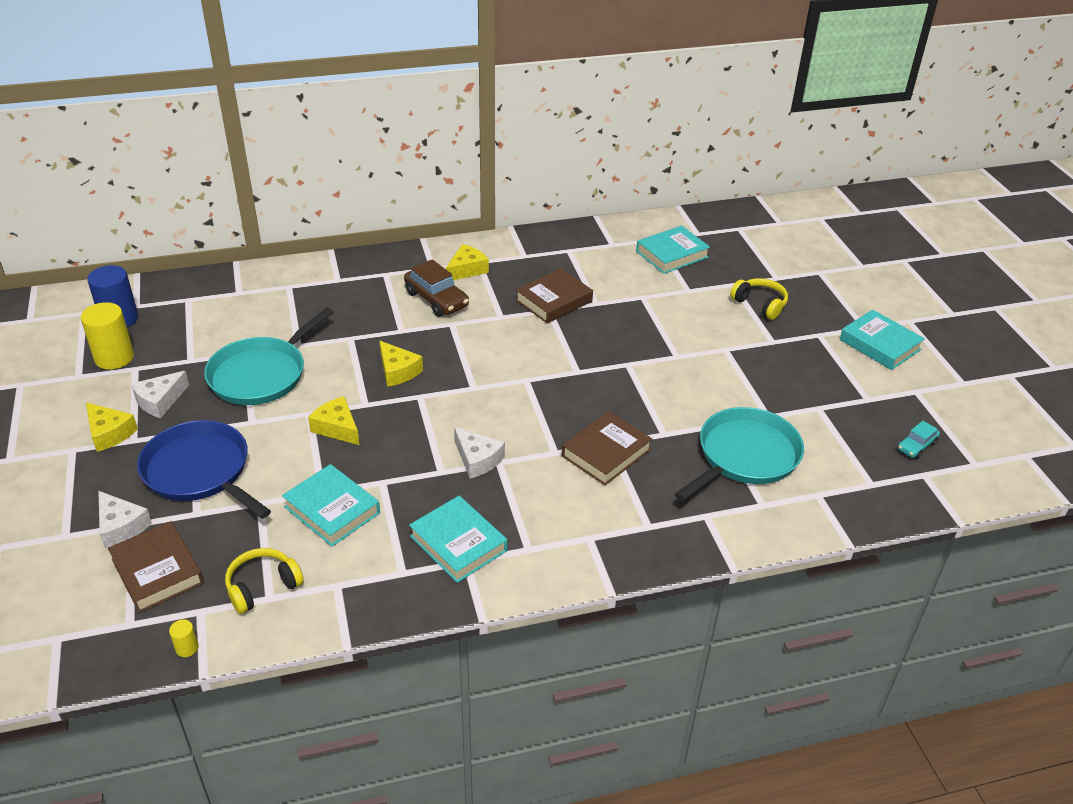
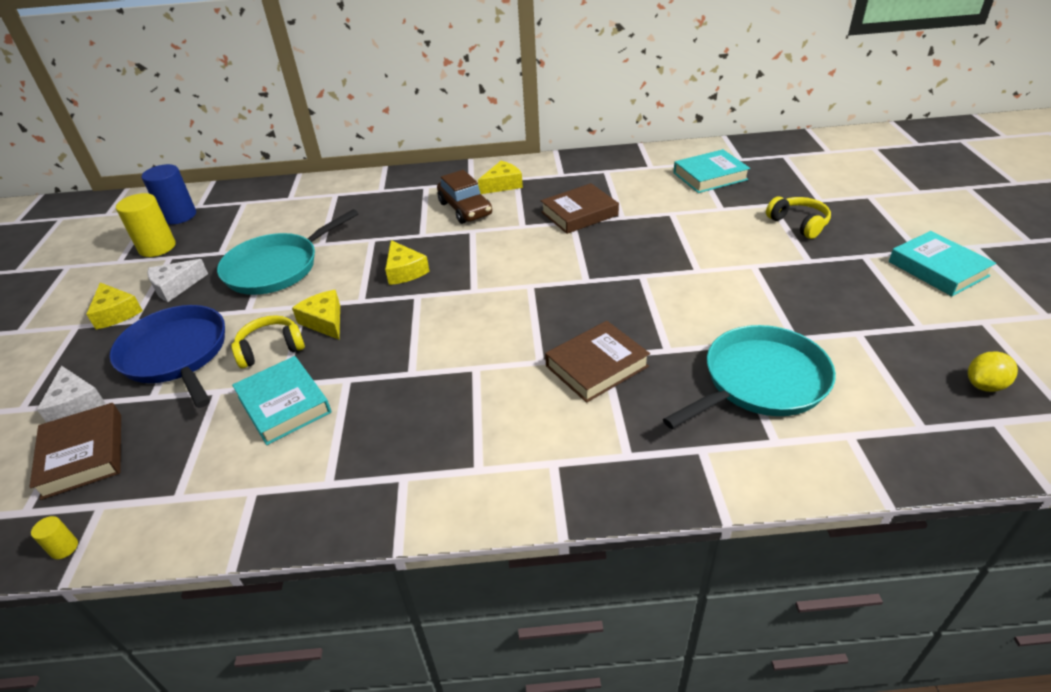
camera: 15 degrees right, 0 degrees up
yellow headphones [225,548,304,614] -> yellow headphones moved to [231,315,305,369]
turquoise book [409,496,507,583] -> none
white cheese [454,427,505,479] -> none
turquoise car [898,421,940,459] -> yellow lemon [968,351,1018,392]

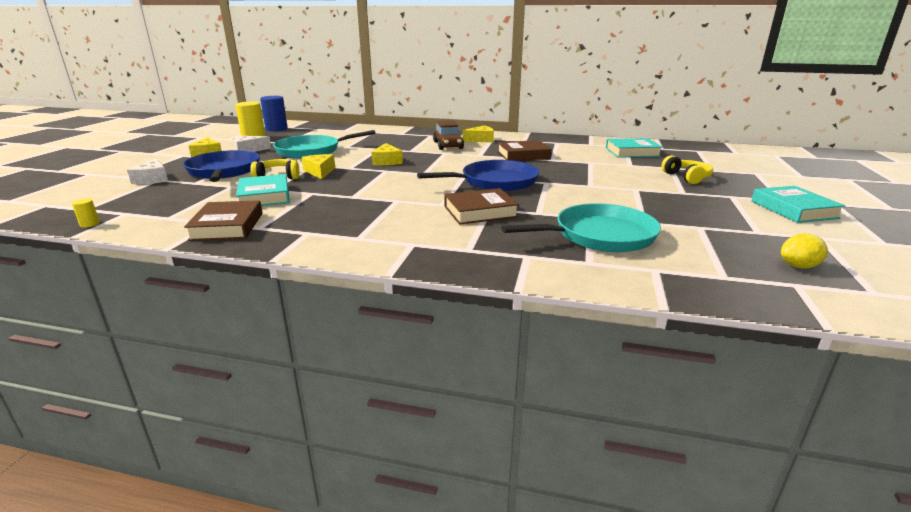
camera: 15 degrees right, 15 degrees down
brown book [29,403,121,500] -> brown book moved to [184,200,263,241]
none -> blue pan [417,160,539,192]

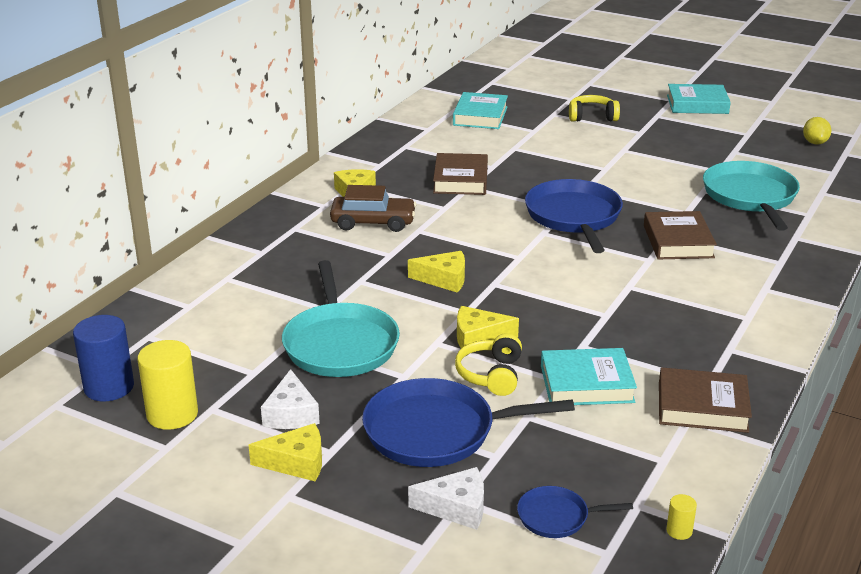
camera: 75 degrees left, 5 degrees up
none -> blue pan [517,486,633,538]

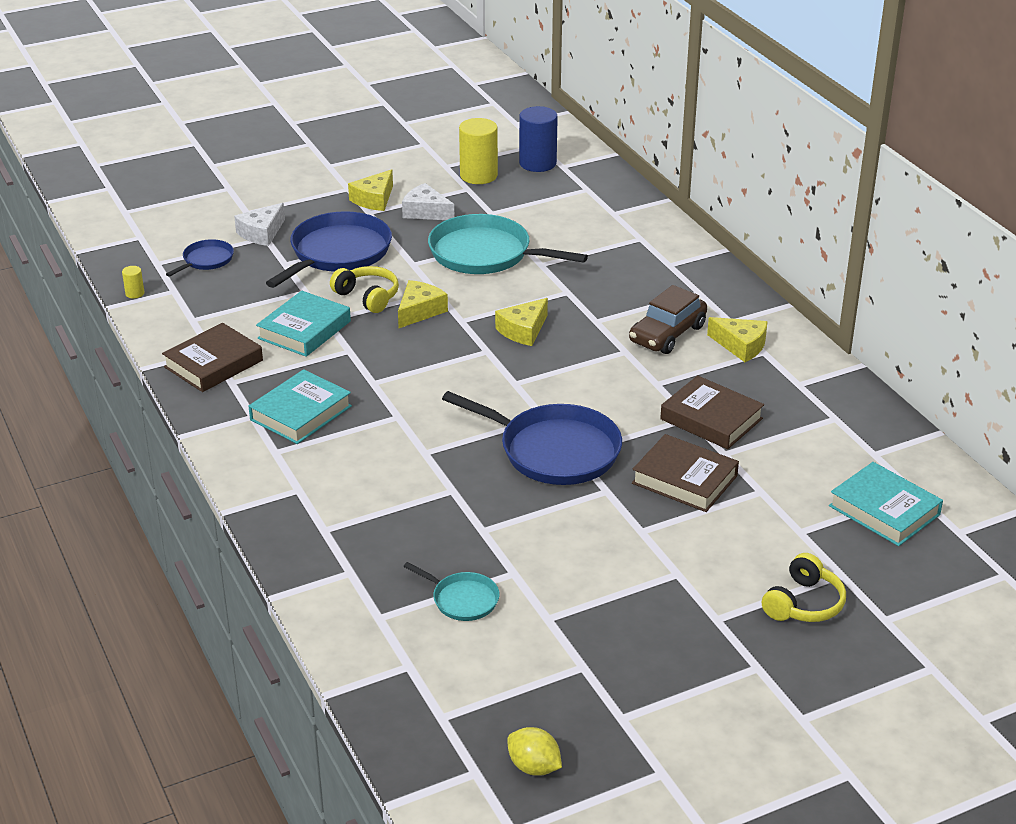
camera: 125 degrees right, 5 degrees up
brown book [644,211,717,259] -> brown book moved to [632,434,739,512]
turquoise book [667,84,731,114] -> turquoise book moved to [249,369,352,444]
turquoise pan [703,161,800,231] -> turquoise pan [403,562,500,621], size x0.50

